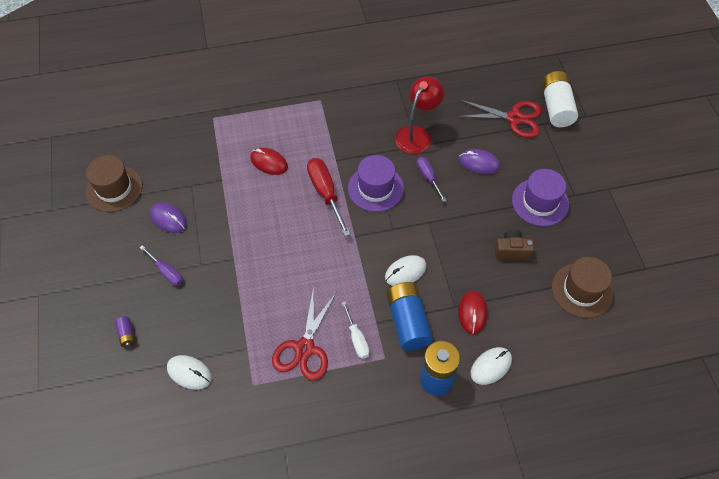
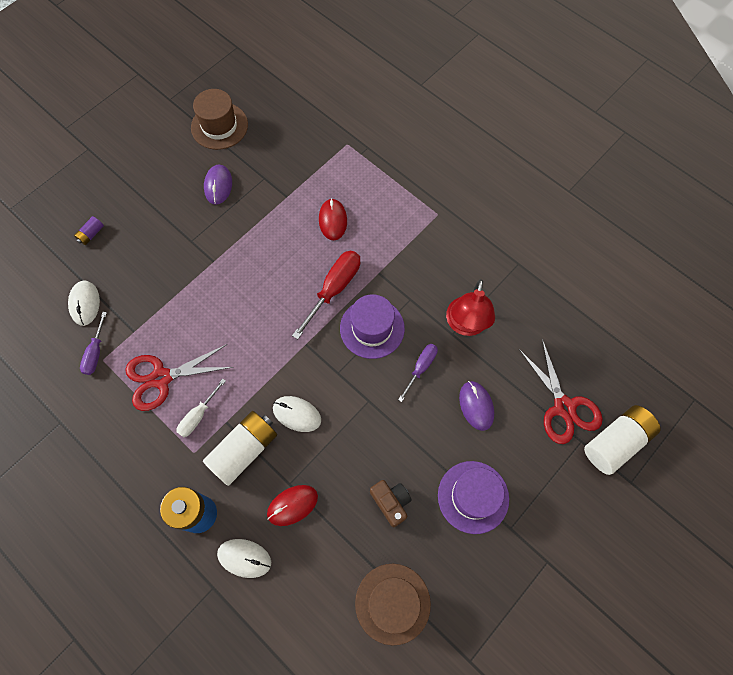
camera: 55 degrees right, 10 degrees up
purple screwdriver [139,245,183,286] -> purple screwdriver moved to [80,312,107,375]
blue battery [387,282,433,351] -> white battery [203,411,277,486]
red lamp [395,76,444,154] -> red lamp turned 105 degrees clockwise [446,279,495,336]

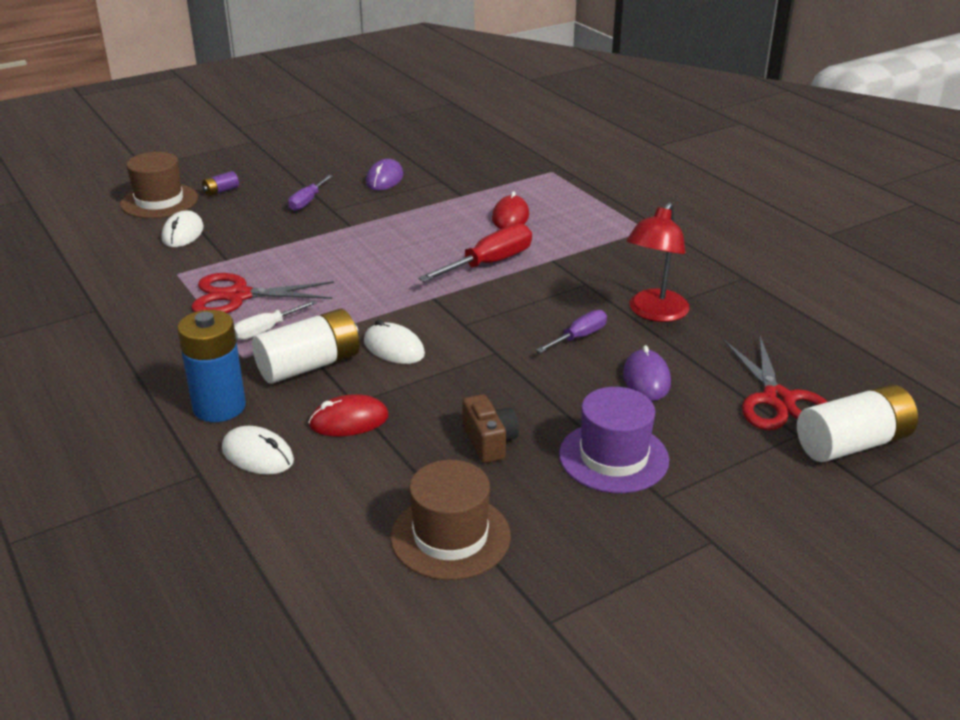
camera: 15 degrees right, 35 degrees down
purple screwdriver [80,312,107,375] -> purple screwdriver moved to [288,175,333,211]
brown hat [191,89,248,150] -> brown hat moved to [120,152,198,218]
purple hat [340,294,405,359] -> none

